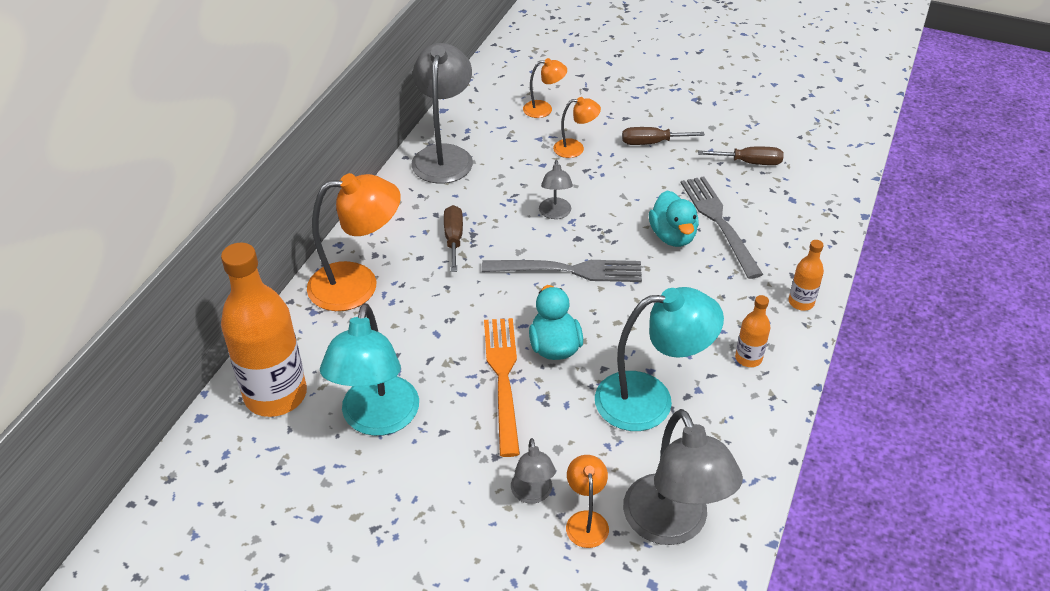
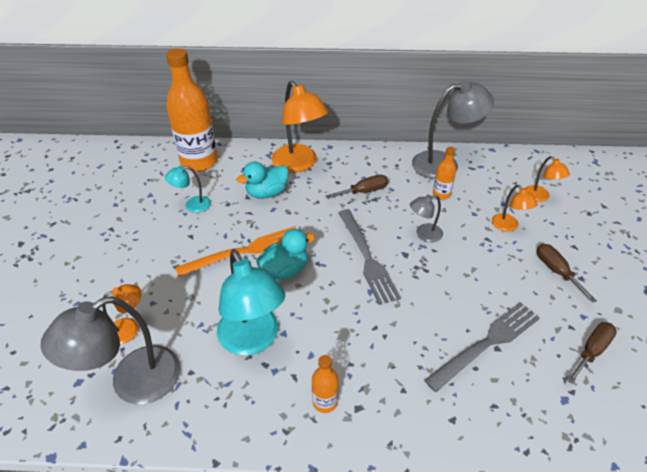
camera: 70 degrees right, 0 degrees up
turquoise lamp [320,303,419,436] -> turquoise lamp [165,166,211,213], size x0.51
grey lamp [511,438,556,504] -> none
turquoise duck [649,191,699,247] -> turquoise duck moved to [236,161,289,199]
brown screwdriver [698,147,784,165] -> brown screwdriver turned 120 degrees counterclockwise [567,322,617,384]
orange bottle [789,240,824,311] -> orange bottle moved to [433,147,456,199]

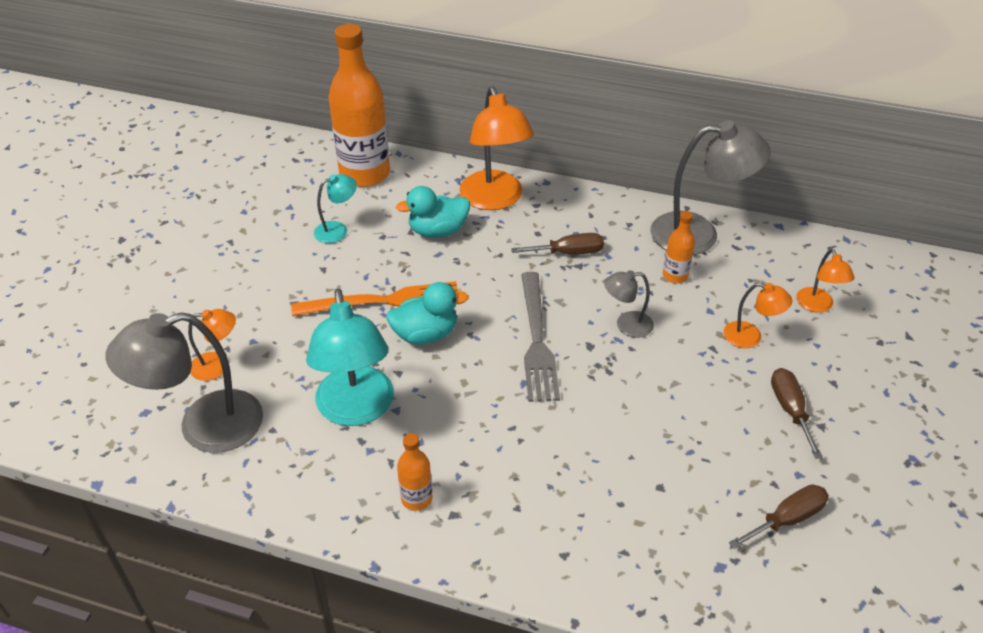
camera: 15 degrees right, 0 degrees up
turquoise lamp [165,166,211,213] -> turquoise lamp turned 150 degrees clockwise [314,174,357,243]
grey fork [424,302,540,392] -> none
orange lamp [492,185,538,232] -> orange lamp turned 60 degrees counterclockwise [723,283,792,348]

